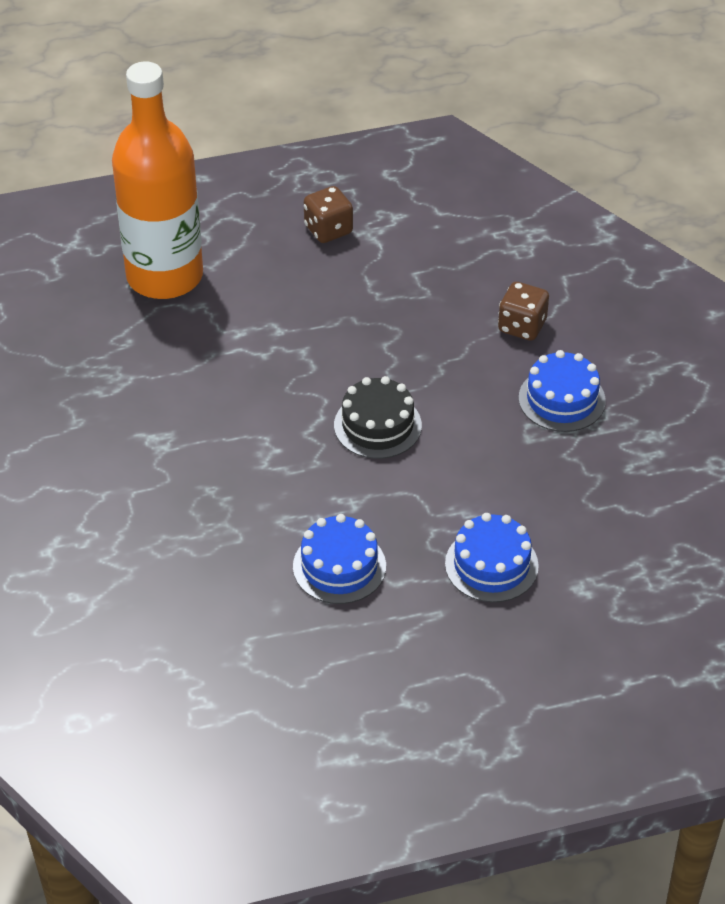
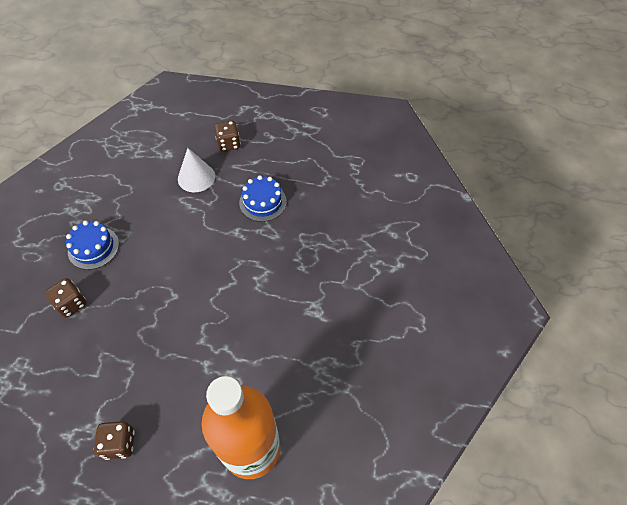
camera: 155 degrees left, 10 degrees up
black cake [334,376,422,459] -> none
blue cake [445,513,539,603] -> white cone [178,148,215,192]
none -> brown dice [214,121,241,151]

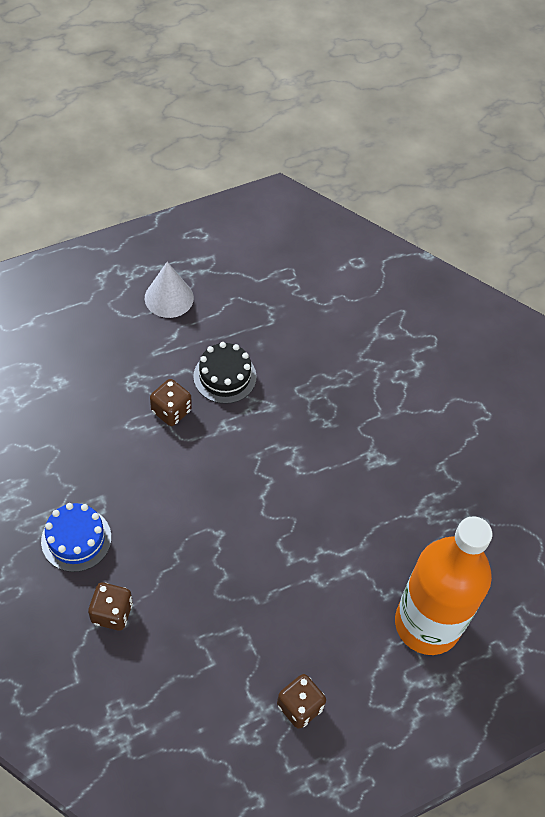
camera: 40 degrees left, 0 degrees up
white cone [178,148,215,192] -> white cone moved to [145,262,194,318]
brown dice [214,121,241,151] -> brown dice moved to [150,379,192,426]
blue cake [239,175,287,222] -> black cake [193,342,257,404]

